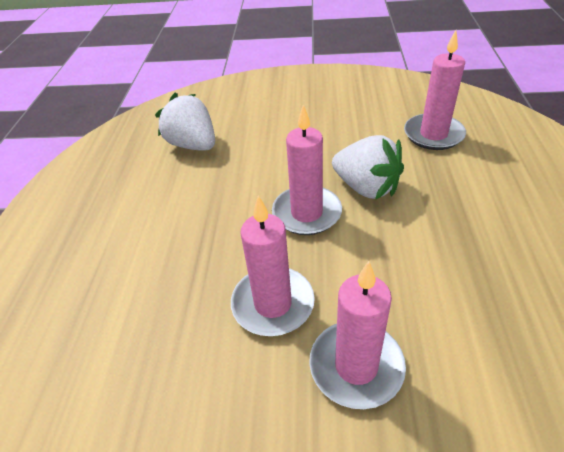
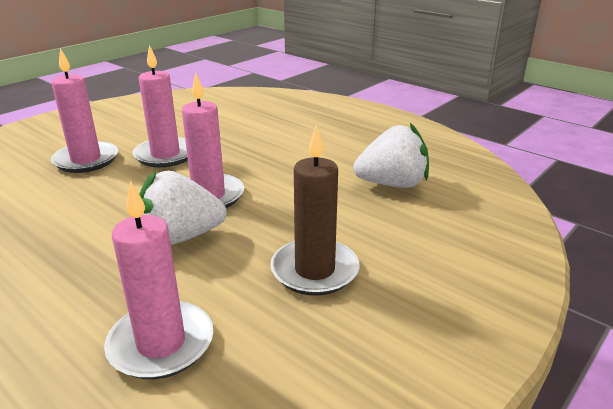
camera: 125 degrees right, 15 degrees down
none -> brown candle [270,125,360,296]

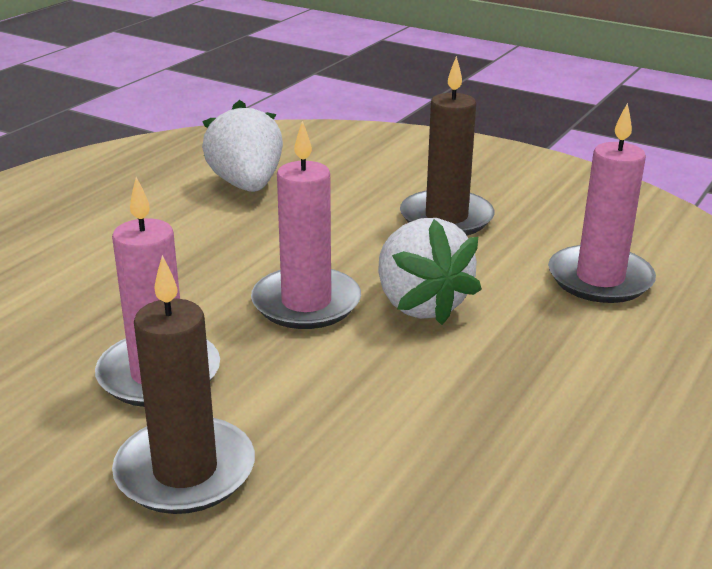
camera: 100 degrees left, 0 degrees up
pink candle [51,48,118,173] -> brown candle [112,255,255,514]

